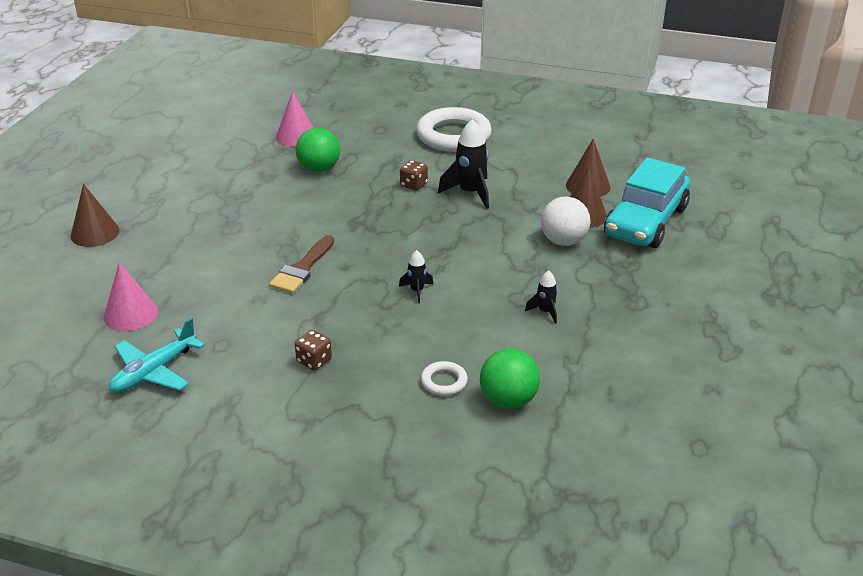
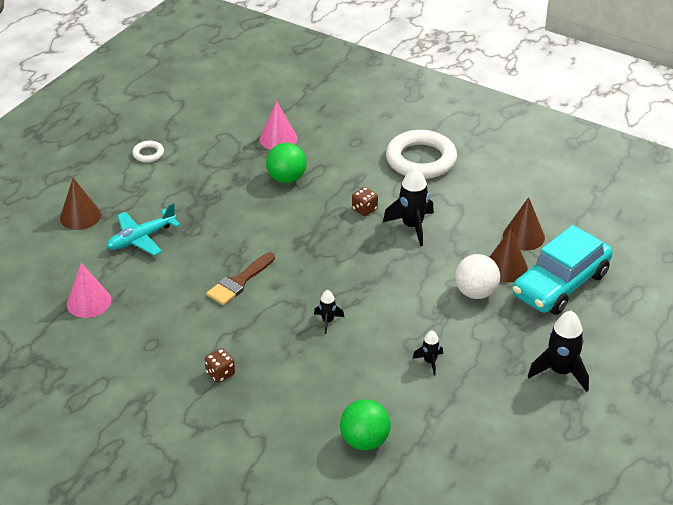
camera: 15 degrees right, 5 degrees up
turquoise plane [109,318,205,393] -> turquoise plane moved to [106,203,181,256]
white ring [421,361,468,396] -> white ring moved to [132,141,164,162]
none -> black rocket [528,311,589,392]

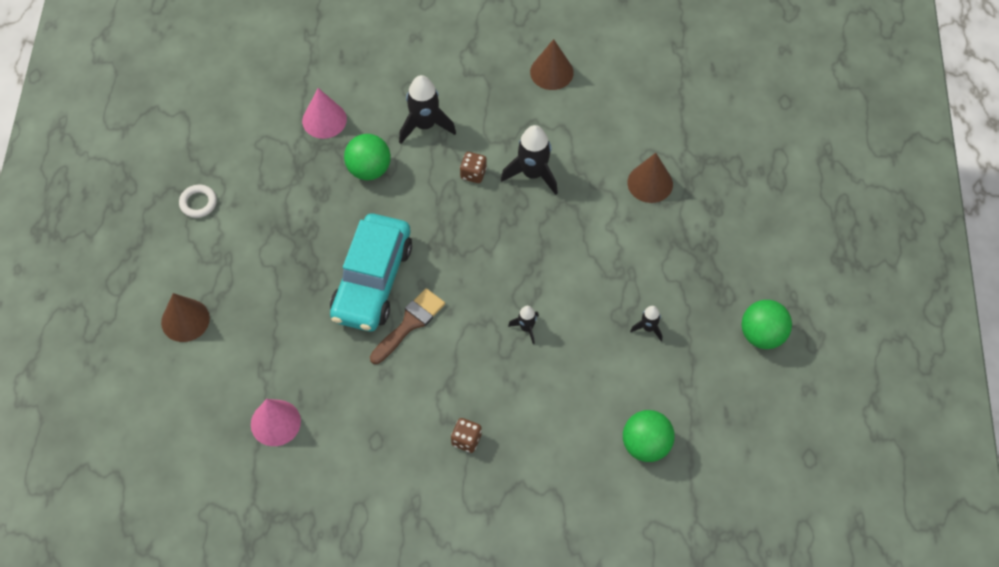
camera: 30 degrees left, 20 degrees up
turquoise plane [106,203,181,256] -> none
brown brush [206,252,275,305] -> brown brush turned 150 degrees counterclockwise [370,288,445,364]
white ring [386,130,457,179] -> none
white ball [455,254,500,299] -> none
brown cone [503,197,545,251] -> brown cone moved to [530,39,574,90]
turquoise car [513,225,613,315] -> turquoise car moved to [330,214,412,331]
black rocket [528,311,589,392] -> black rocket moved to [399,75,456,144]
none -> green ball [742,300,792,349]

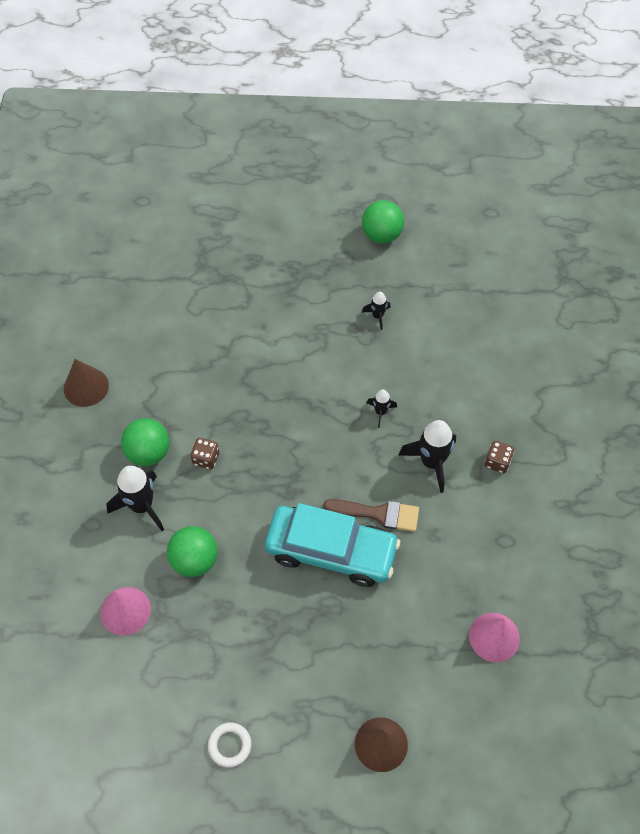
camera: 90 degrees left, 0 degrees up
brown brush [370,288,445,364] -> brown brush turned 150 degrees clockwise [323,499,419,532]
black rocket [501,125,558,195] -> black rocket moved to [399,420,456,493]
green ball [623,410,675,462] -> green ball moved to [121,418,170,466]
brown cone [627,153,673,203] -> none

